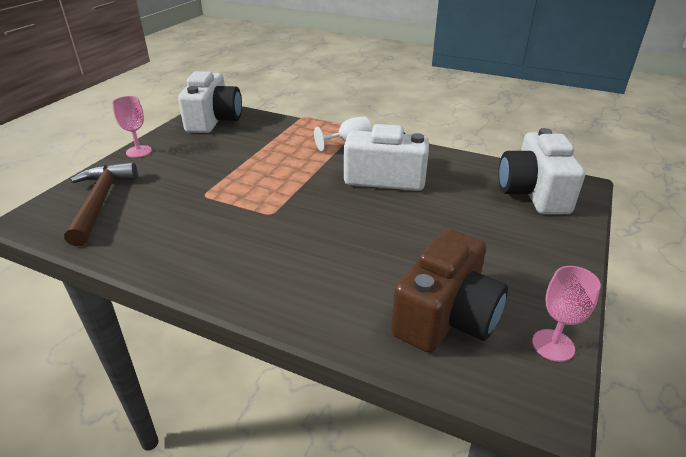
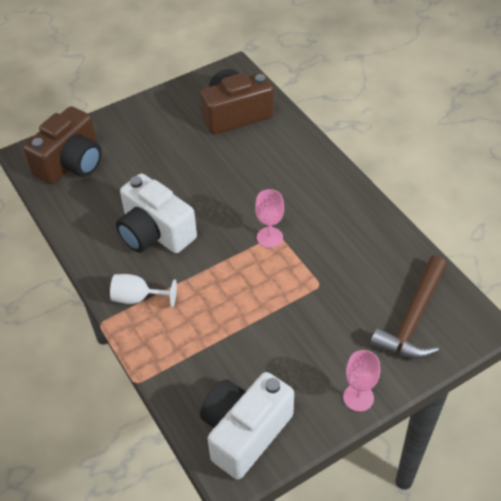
camera: 145 degrees left, 15 degrees up
white camera [498,128,585,214] -> brown camera [23,106,102,185]
pink goblet [532,266,601,362] -> pink goblet moved to [255,189,284,248]

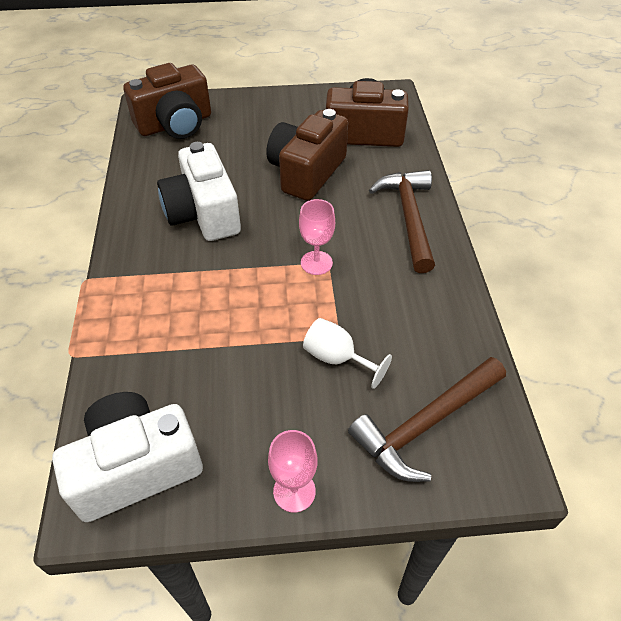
camera: 25 degrees right, 0 degrees up
white goblet [110,274,177,308] -> white goblet moved to [303,318,392,389]
none -> brown camera [266,109,348,201]
none -> brown hammer [369,170,435,273]

